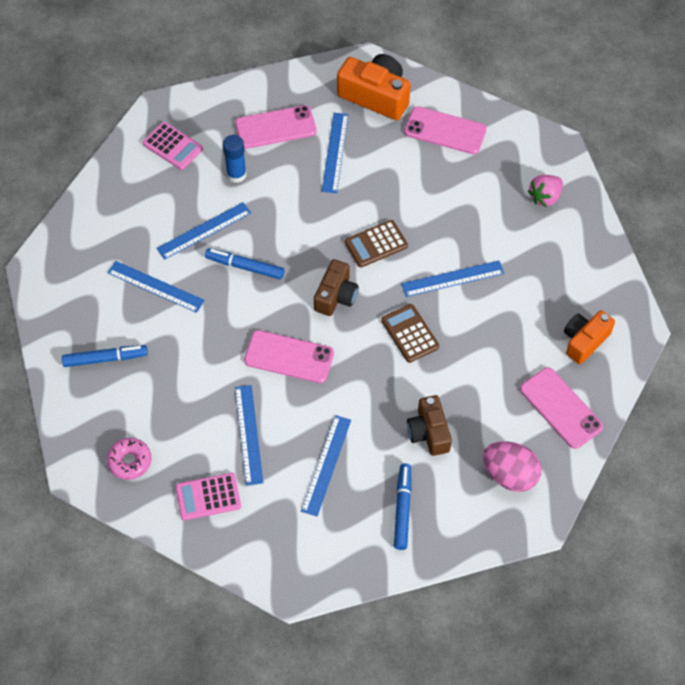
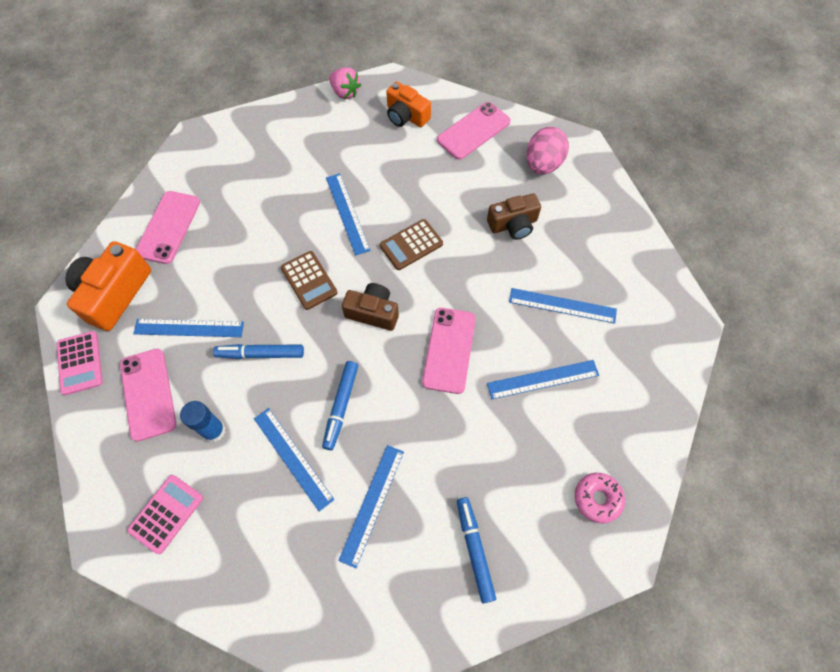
camera: 95 degrees left, 5 degrees up
pink calculator [175,473,241,520] -> pink calculator moved to [57,331,103,395]
blue marker [394,463,412,550] -> blue marker moved to [213,344,304,359]
pink strawberry [528,175,563,207] -> pink strawberry moved to [329,67,361,99]

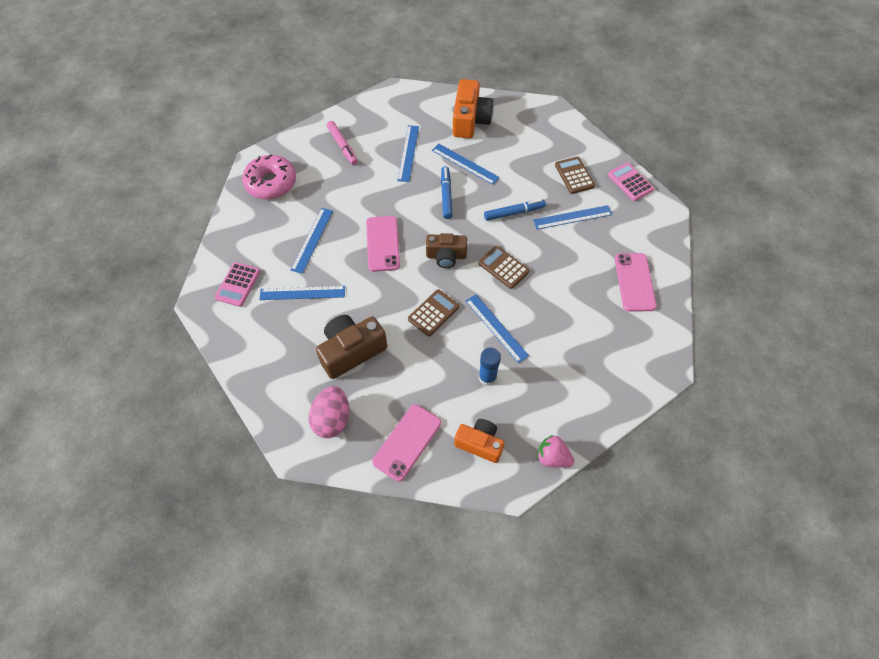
camera: 165 degrees right, 5 degrees down
orange camera [65,241,151,331] -> orange camera moved to [453,79,494,138]
pink phone [120,349,176,441] -> brown calculator [555,157,595,194]
pink calculator [127,475,203,554] -> pink calculator moved to [215,262,260,307]
blue glue stick [180,401,225,442] -> blue glue stick moved to [479,347,501,386]
blue marker [457,497,496,603] -> pink marker [327,121,358,165]
brown camera [487,193,541,240] -> brown camera [316,315,387,379], size x1.50
blue ruler [487,360,599,399] -> blue ruler turned 45 degrees counterclockwise [291,208,333,274]
pink donut [575,473,625,523] -> pink donut [242,155,296,199], size x1.69

